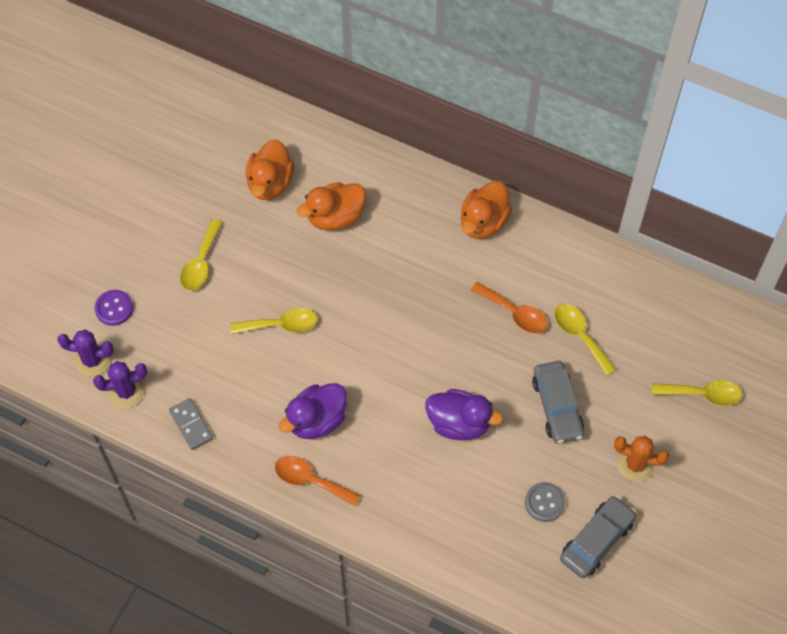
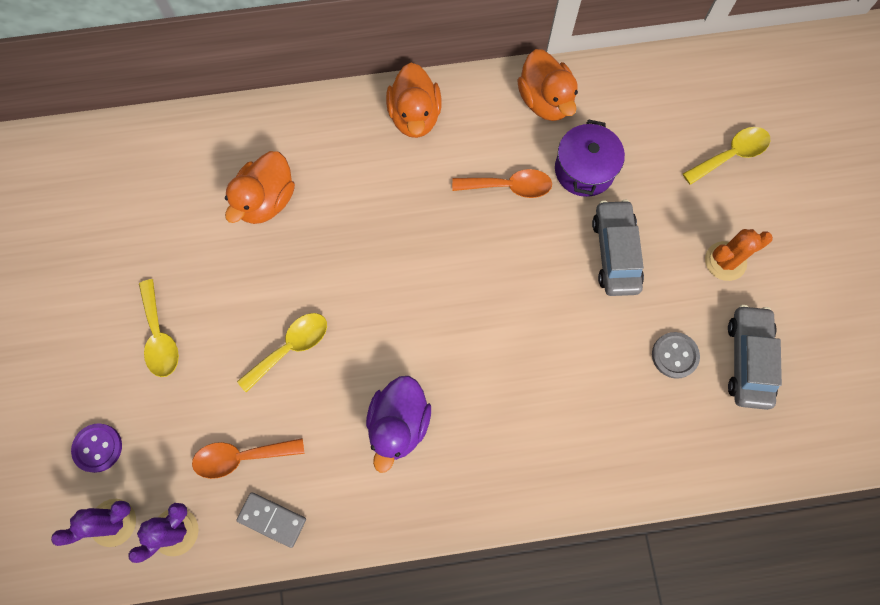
camera: 35 degrees left, 10 degrees up
orange duck [246,140,294,200] -> orange duck moved to [517,49,578,121]
orange spoon [275,456,361,506] -> orange spoon moved to [192,438,305,479]
purple duck [425,389,503,440] -> none
grey car [532,361,584,444] -> grey car turned 135 degrees counterclockwise [592,200,644,296]
yellow spoon [555,304,616,376] -> purple pot [555,119,625,197]

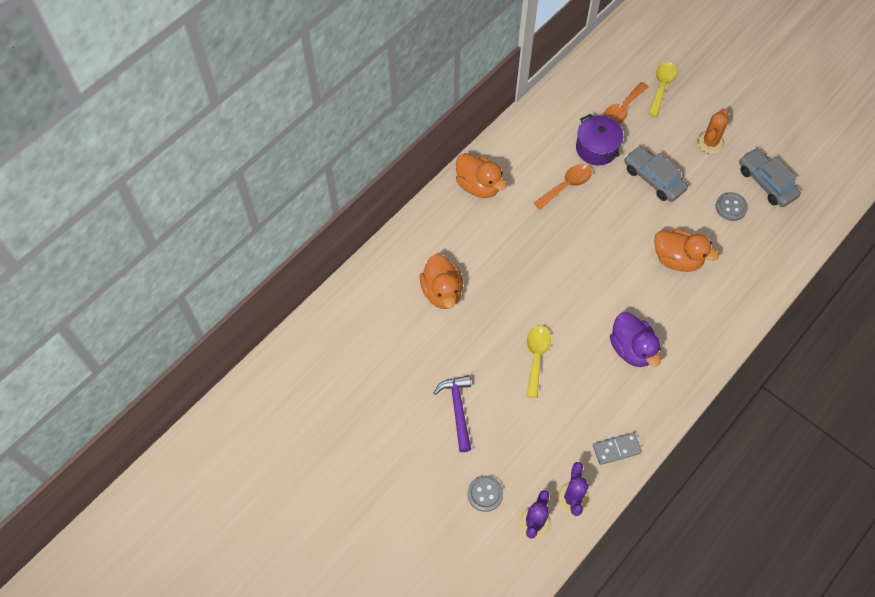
camera: 40 degrees left, 10 degrees down
purple button [71,423,122,473] -> grey button [467,476,503,512]
yellow spoon [139,279,179,377] -> purple hammer [434,375,471,452]
orange spoon [192,438,305,479] -> orange spoon moved to [603,82,649,124]
orange duck [517,49,578,121] -> orange duck moved to [654,229,719,272]

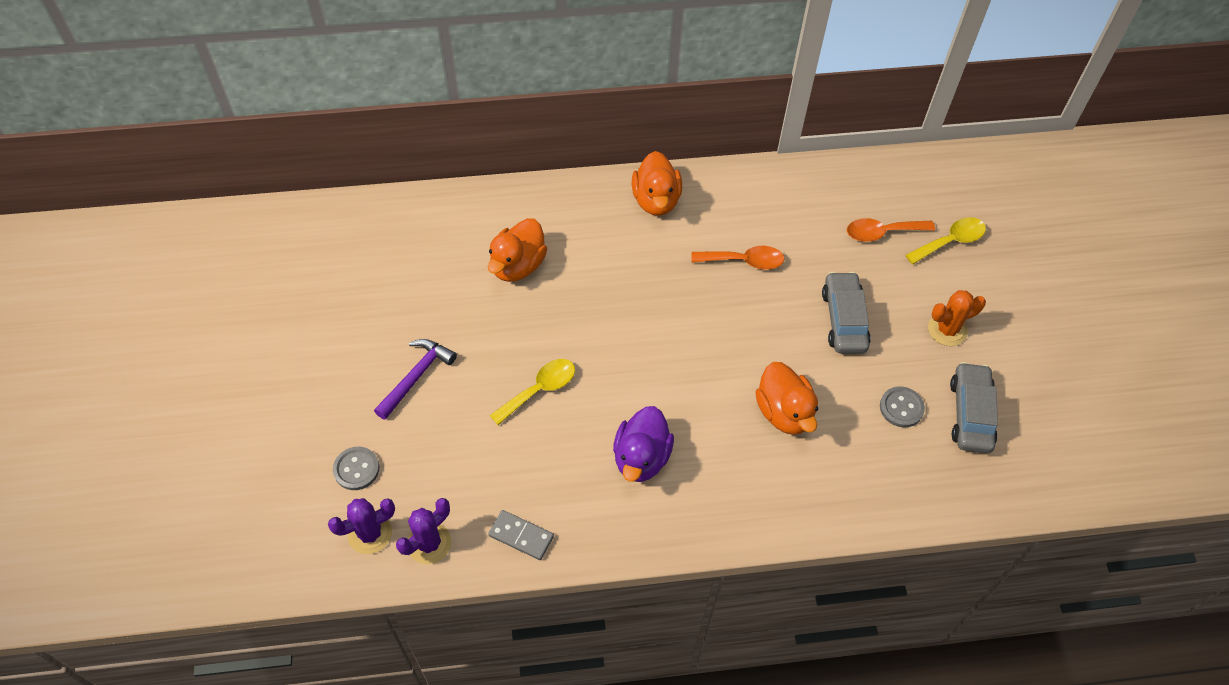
camera: 40 degrees right, 5 degrees down
purple pot [576,114,623,165] -> none

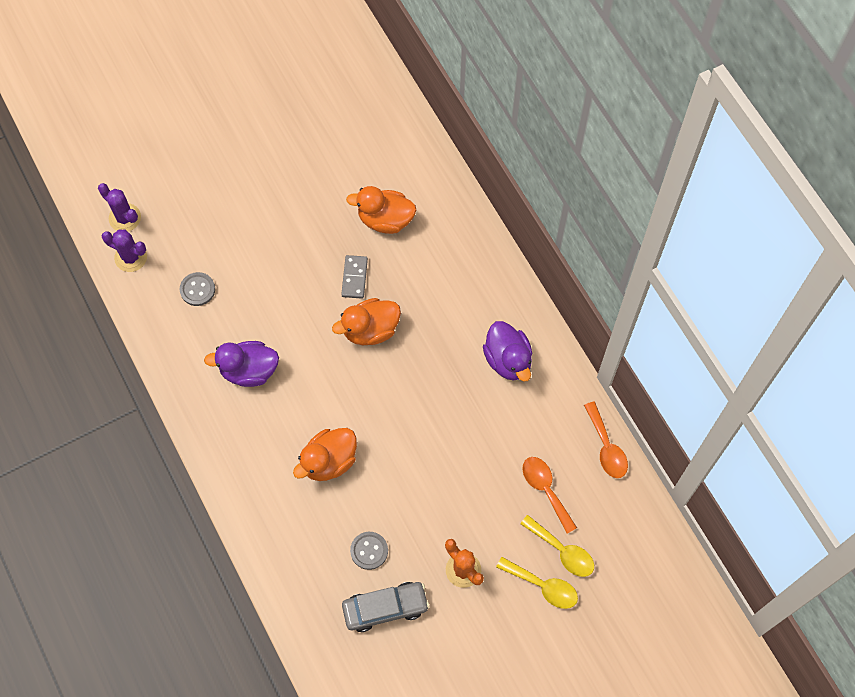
camera: 70 degrees right, 10 degrees up
grey button [333,447,380,490] -> grey button moved to [180,272,215,306]
purple hammer [374,339,457,420] -> none
grey domino [488,510,554,560] -> grey domino moved to [341,255,368,299]
yellow spoon [490,359,575,425] -> yellow spoon moved to [496,557,578,609]
orange duck [632,151,682,216] -> orange duck moved to [332,298,401,345]
orange spoon [691,246,785,270] -> orange spoon moved to [584,402,628,478]
grey car [822,272,871,353] -> none
none -> purple duck [483,321,532,382]

